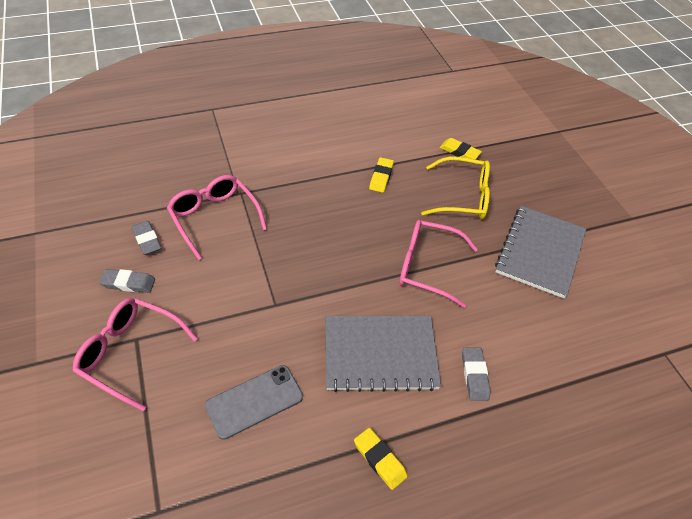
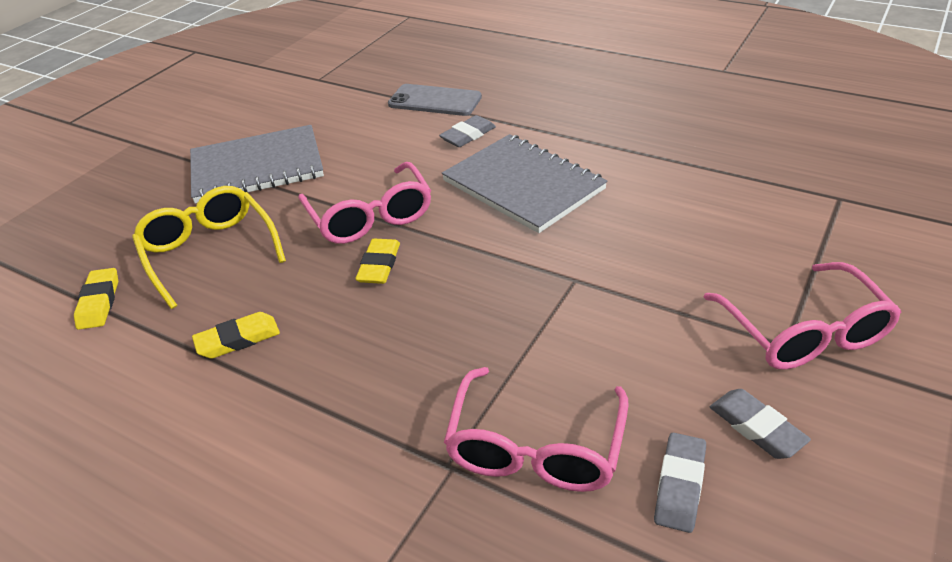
camera: 125 degrees left, 10 degrees down
grey phone [205,365,303,440] -> grey phone moved to [388,84,482,116]
yellow eraser [354,428,408,490] -> yellow eraser moved to [355,239,400,284]

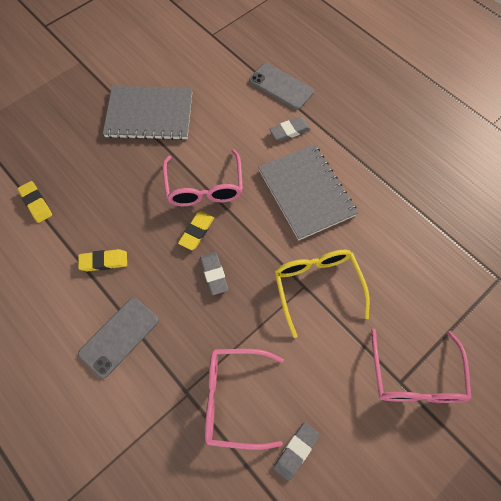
camera: 15 degrees right, 25 degrees up
yellow eraser [74,268,118,330] -> yellow eraser turned 45 degrees counterclockwise [18,181,52,223]
yellow glasses [132,186,286,309] -> yellow glasses moved to [275,250,370,338]
pink glasses [444,367,628,492] -> pink glasses turned 60 degrees clockwise [205,349,284,450]
grey eraser [710,389,811,459] -> grey eraser moved to [200,252,229,295]
none -> grey phone [78,298,159,378]

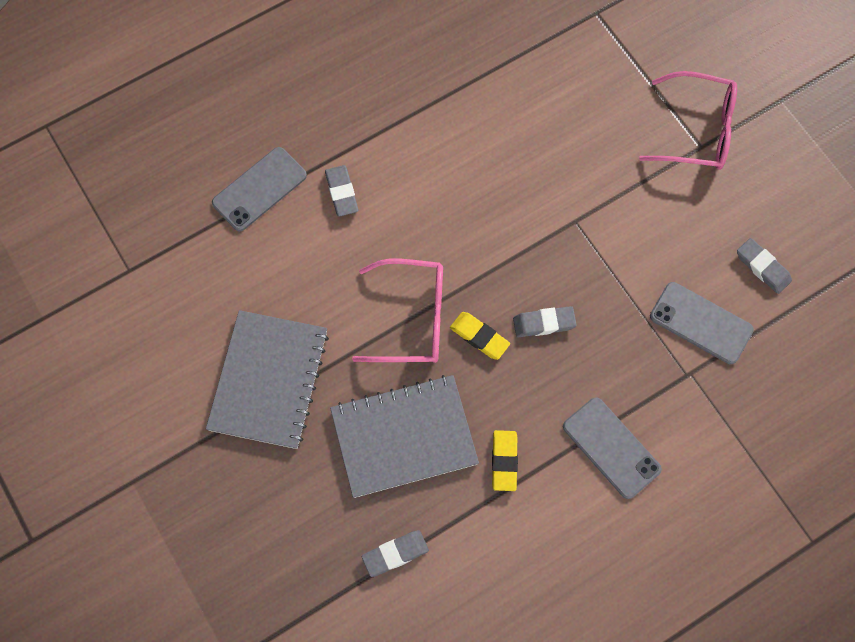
camera: 80 degrees left, 5 degrees up
yellow eraser [18,181,52,223] -> grey eraser [362,530,429,577]
pink glasses [205,349,284,450] -> grey phone [650,282,754,364]
grey notebook [258,144,358,241] -> grey notebook moved to [330,375,479,498]
yellow glasses [275,250,370,338] -> none

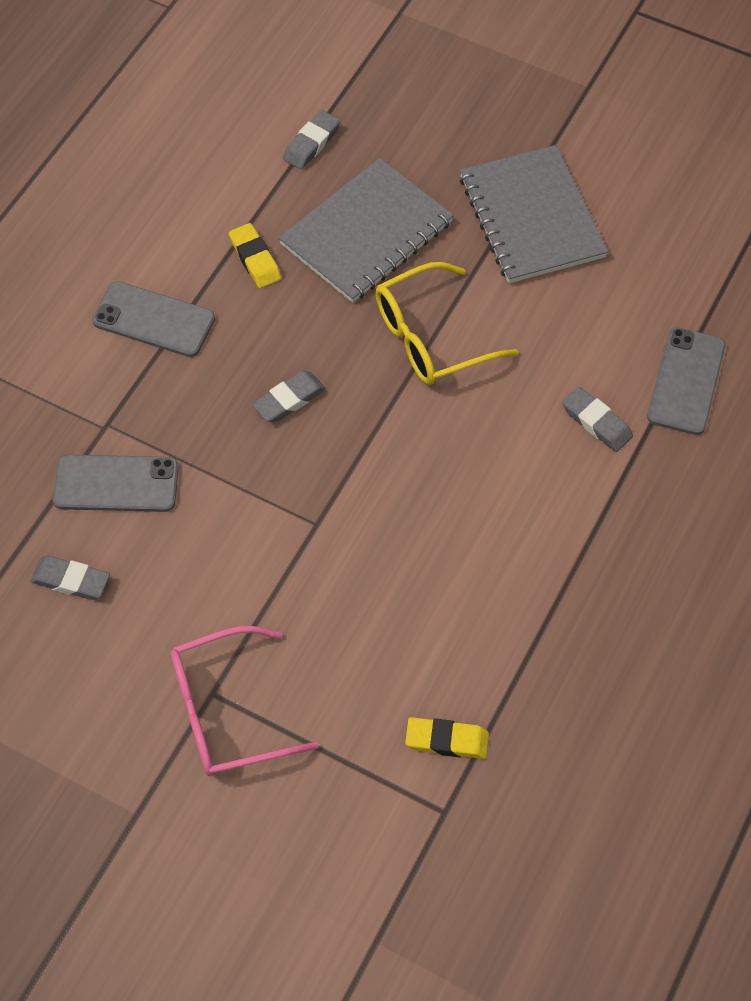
camera: 150 degrees right, 10 degrees down
pink glasses [352,259,443,363] -> yellow glasses [375,262,518,385]
yellow eraser [450,312,510,360] -> yellow eraser moved to [405,717,489,759]

